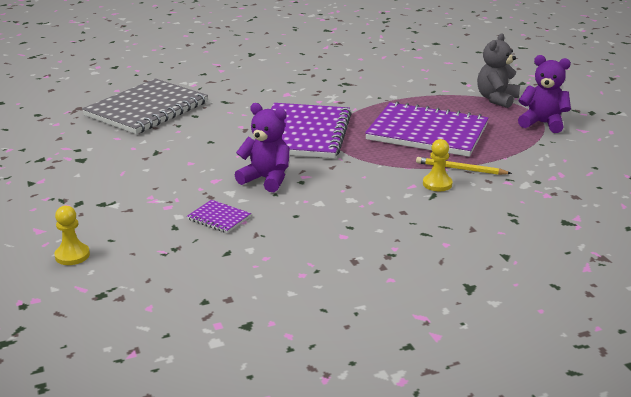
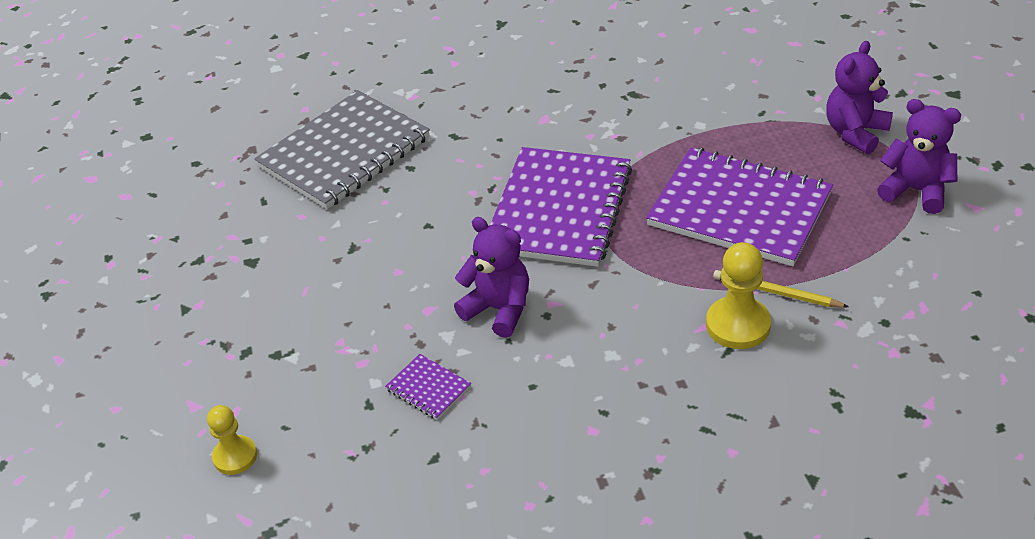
camera: 10 degrees right, 15 degrees up
yellow pawn [423,139,453,191] -> yellow pawn [706,242,771,349], size x1.54
grey teddy bear [477,33,520,108] -> purple teddy bear [826,41,893,154]

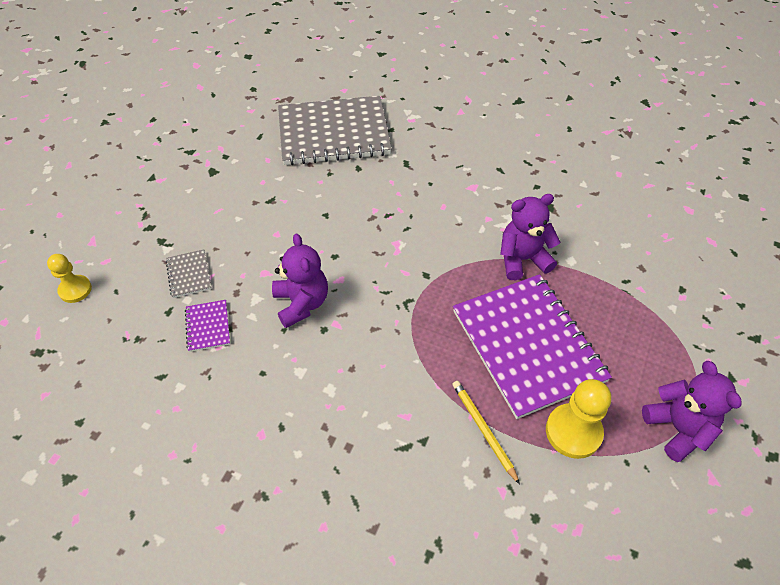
camera: 35 degrees right, 10 degrees up
purple notebook [490,147,632,267] -> none
yellow pawn [706,242,771,349] -> yellow pawn moved to [546,379,611,459]
purple teddy bear [826,41,893,154] -> purple teddy bear moved to [500,194,560,280]
none -> grey notebook [166,249,212,298]

